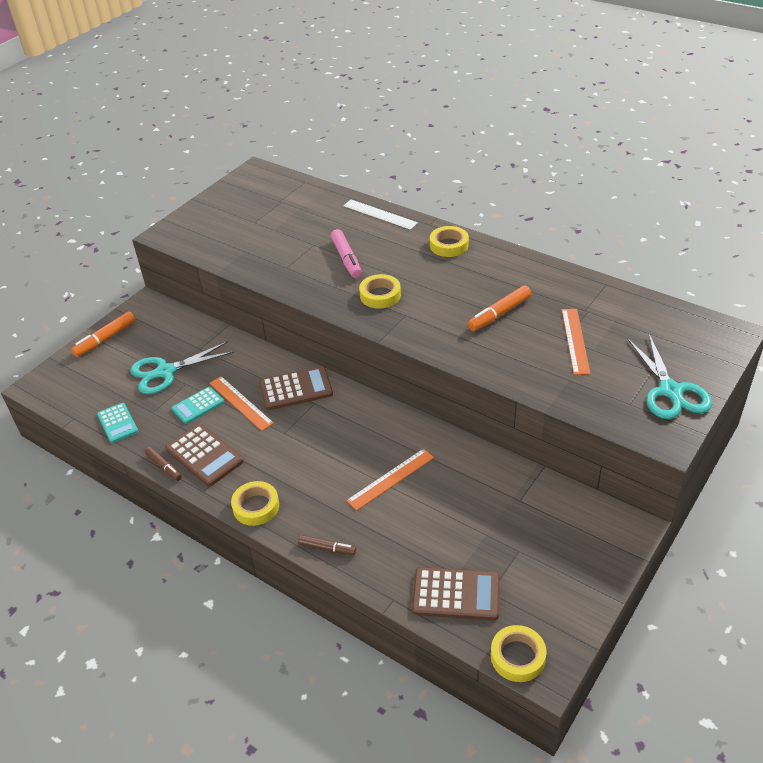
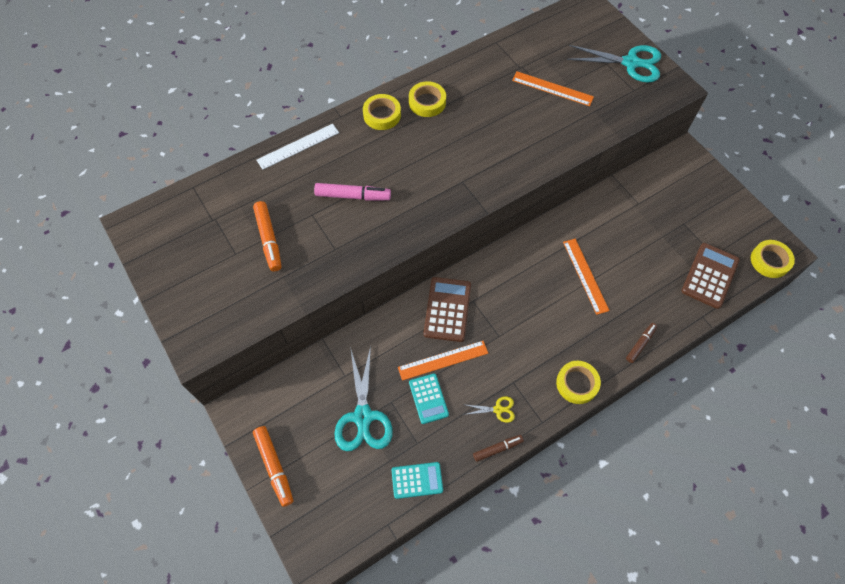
camera: 70 degrees left, 20 degrees up
brown calculator [166,424,244,486] -> yellow scissors [463,396,515,423]
yellow tape [359,274,401,309] -> yellow tape moved to [409,81,446,117]
orange marker [468,286,531,331] -> orange marker moved to [253,201,282,272]

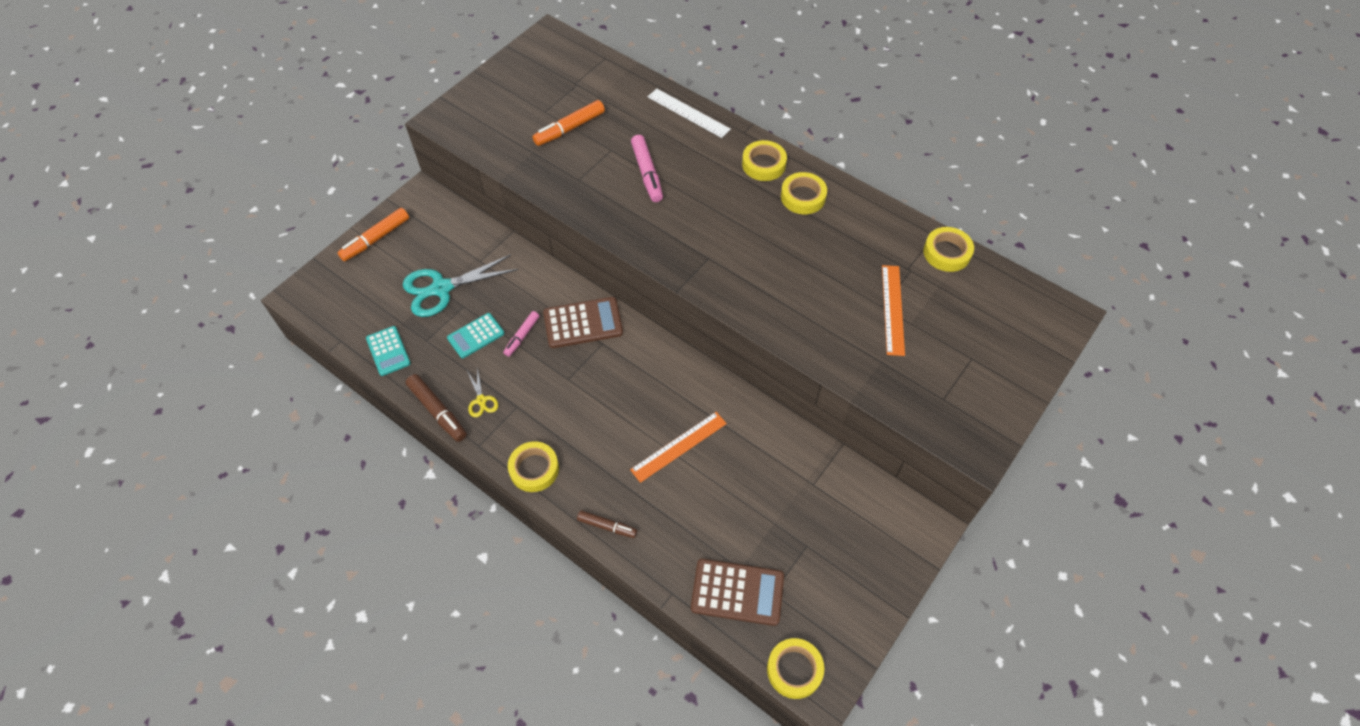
camera: 70 degrees right, 5 degrees down
orange ruler [398,341,488,381] -> pink marker [503,311,539,357]
brown marker [473,435,524,462] -> brown marker [406,374,467,442], size x1.55
turquoise scissors [567,45,661,82] -> none
none -> yellow tape [923,227,974,272]

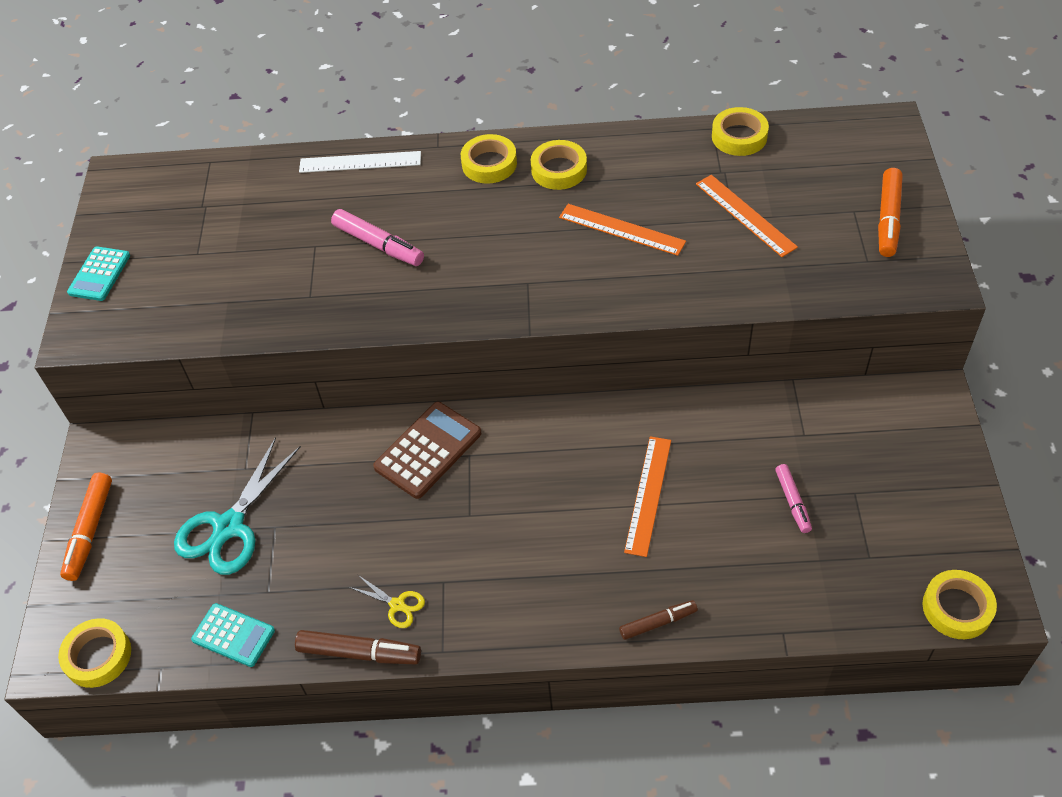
camera: 35 degrees left, 5 degrees down
turquoise calculator [447,313,504,358] -> turquoise calculator moved to [67,247,130,301]
pink marker [503,311,539,357] -> pink marker moved to [775,464,812,533]
yellow tape [508,442,559,492] -> yellow tape moved to [58,618,131,688]
orange marker [532,100,605,146] -> orange marker moved to [878,168,903,257]
brown calculator [691,559,784,626] -> none
none -> orange ruler [559,204,686,256]

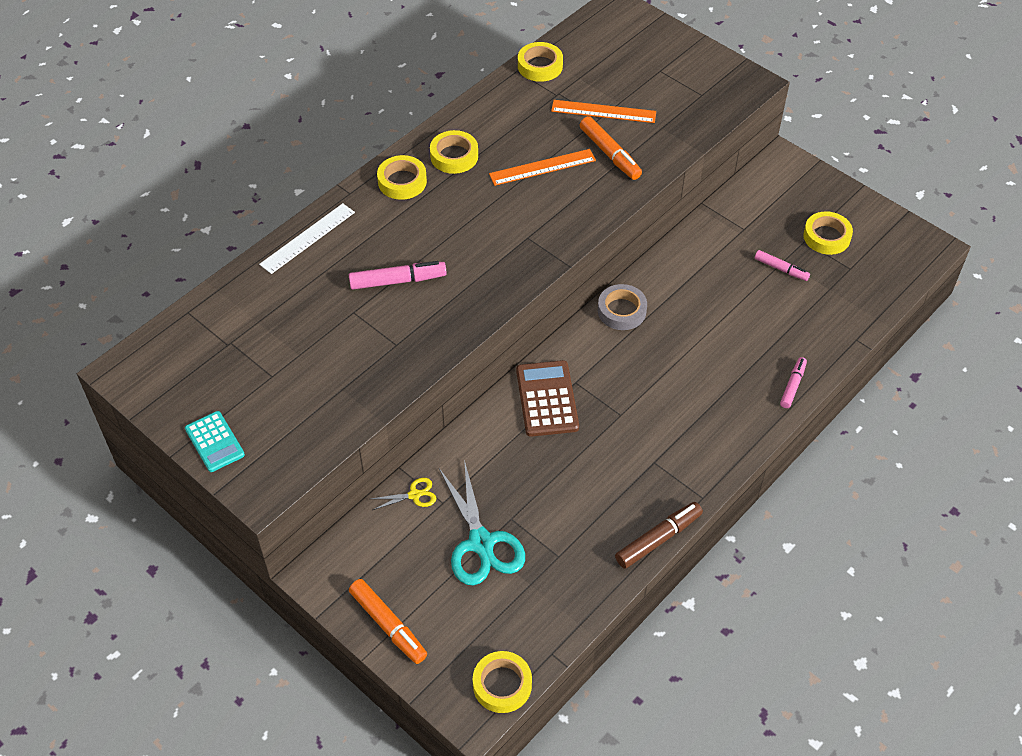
camera: 50 degrees left, 0 degrees up
turquoise calculator [191,603,275,667] -> none
yellow scissors [349,575,425,628] -> yellow scissors moved to [371,478,436,510]
brown marker [619,600,698,640] -> pink marker [780,357,807,408]
orange ruler [624,436,671,557] -> none
orange marker [878,168,903,257] -> orange marker moved to [580,116,642,180]
yellow tape [922,570,997,639] -> yellow tape moved to [803,211,853,255]
none -> grey tape [598,284,647,330]

